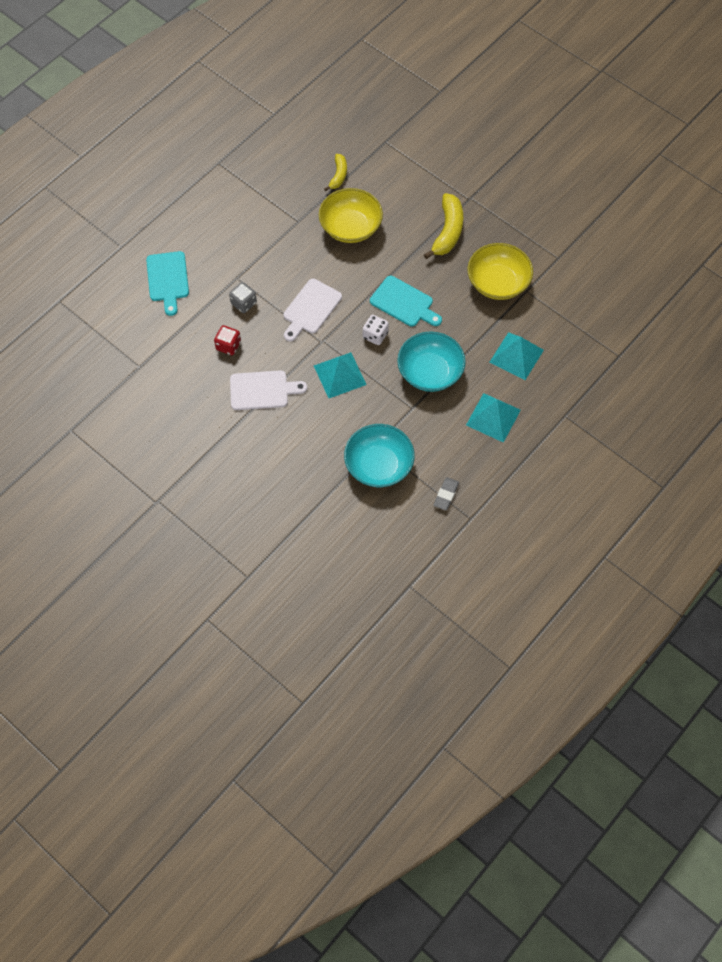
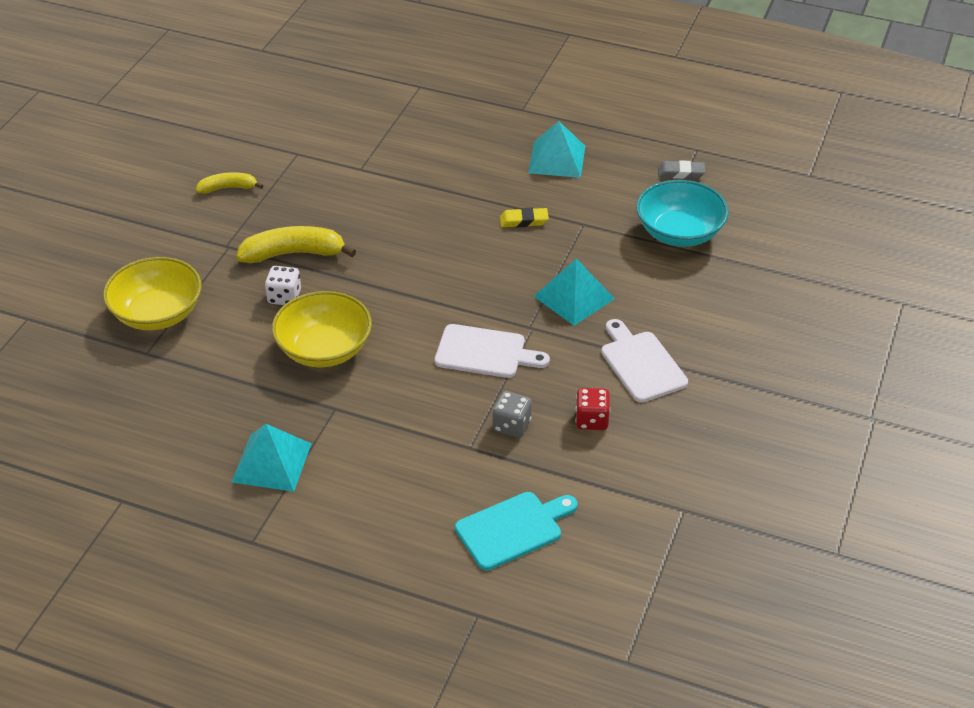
camera: 110 degrees left, 20 degrees down
yellow banana [324,154,347,191] -> yellow banana moved to [196,172,263,194]
white dice [363,315,389,345] -> white dice moved to [265,266,301,305]
turquoise cutting board [370,276,442,327] -> none
turquoise bowl [397,331,466,392] -> yellow eraser [500,208,549,227]
yellow bowl [467,243,533,300] -> yellow bowl moved to [103,257,202,330]
turquoise pyramid [490,332,544,380] -> turquoise pyramid moved to [232,424,312,492]

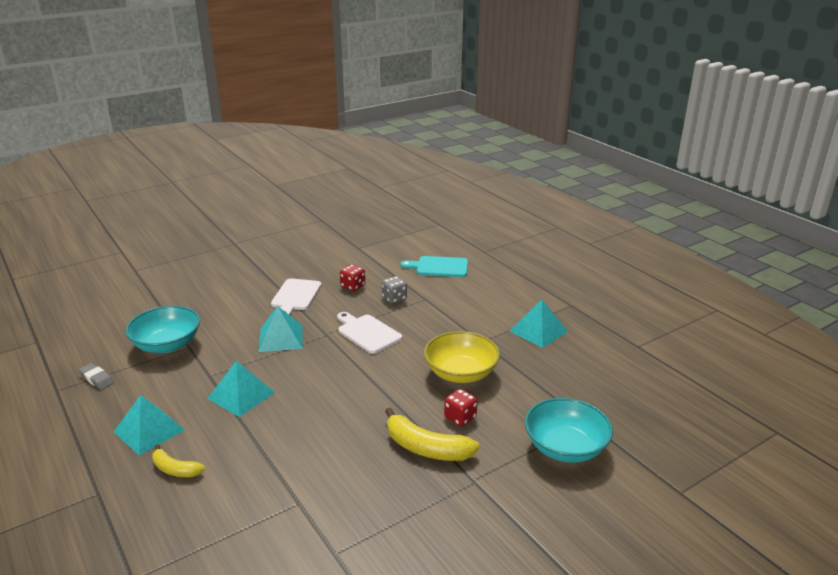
camera: 145 degrees left, 15 degrees down
yellow bowl [103,257,202,330] -> turquoise bowl [525,398,613,463]
yellow banana [196,172,263,194] -> yellow banana moved to [152,444,205,477]
white dice [265,266,301,305] -> red dice [444,389,477,426]
yellow eraser [500,208,549,227] -> turquoise pyramid [207,361,275,417]

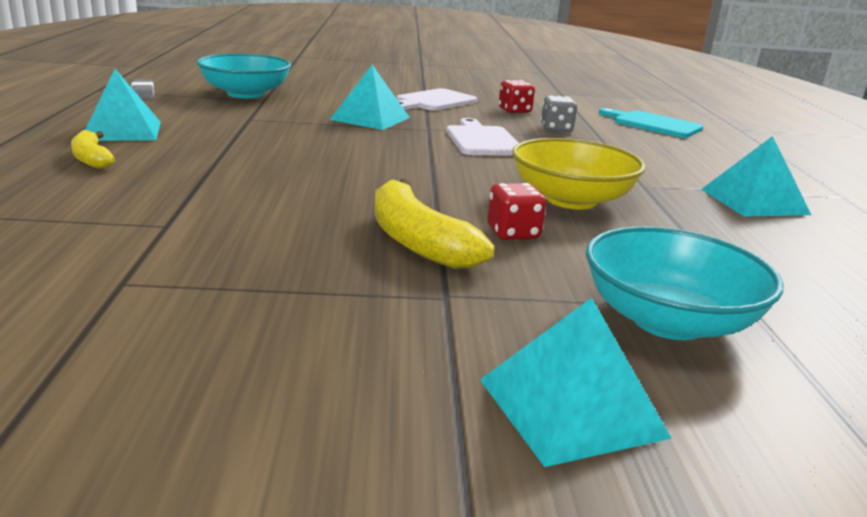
camera: 30 degrees right, 5 degrees down
turquoise pyramid [207,361,275,417] -> turquoise pyramid moved to [480,298,672,467]

